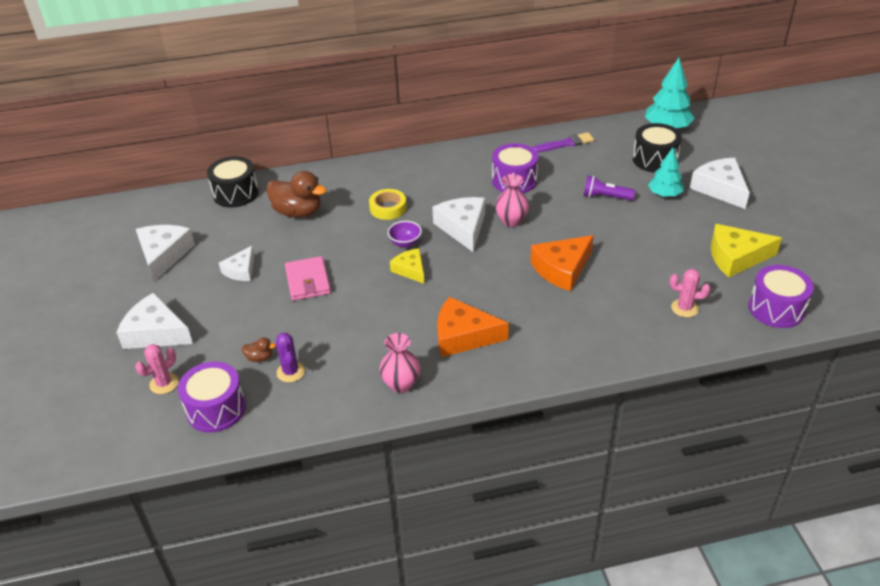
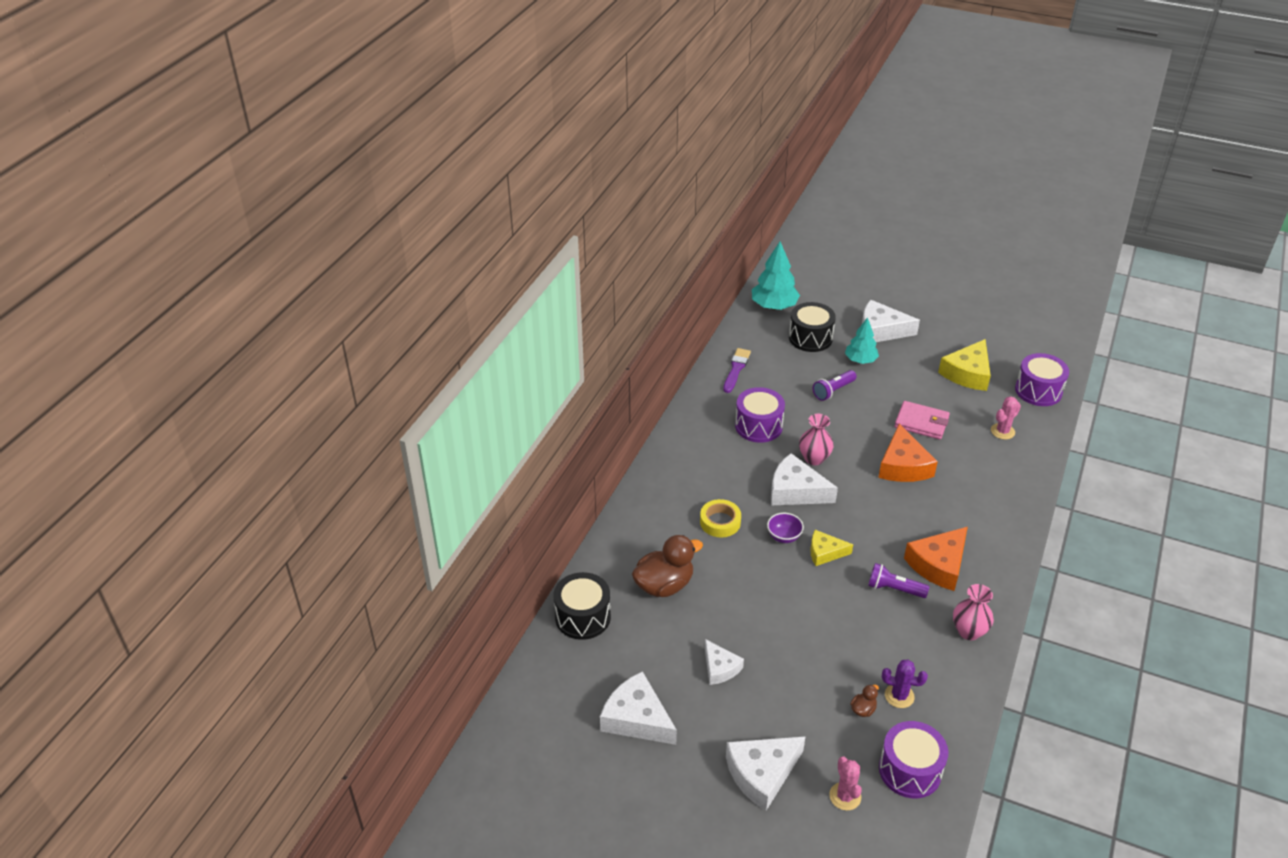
camera: 55 degrees left, 0 degrees up
pink wallet [285,256,331,301] -> pink wallet moved to [895,401,950,440]
none -> purple flashlight [868,563,929,598]

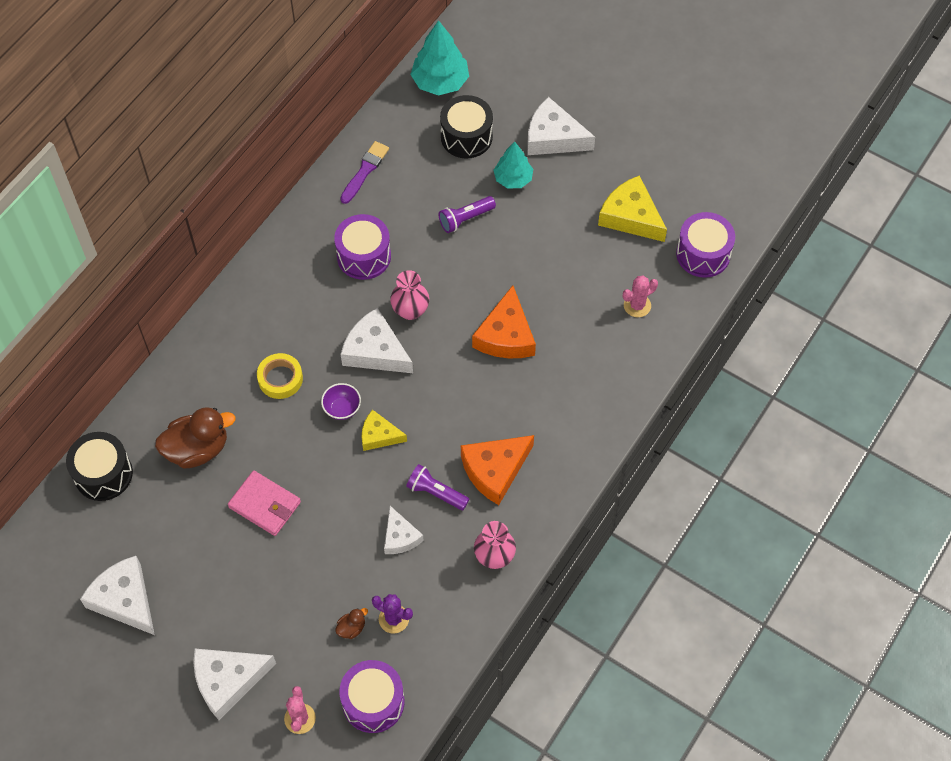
camera: 10 degrees right, 20 degrees up
white cheese [705,639,744,685] -> white cheese moved to [384,506,424,554]
pink wallet [895,401,950,440] -> pink wallet moved to [228,470,301,536]
yellow cheese [938,339,991,391] -> yellow cheese turned 90 degrees clockwise [598,176,667,242]

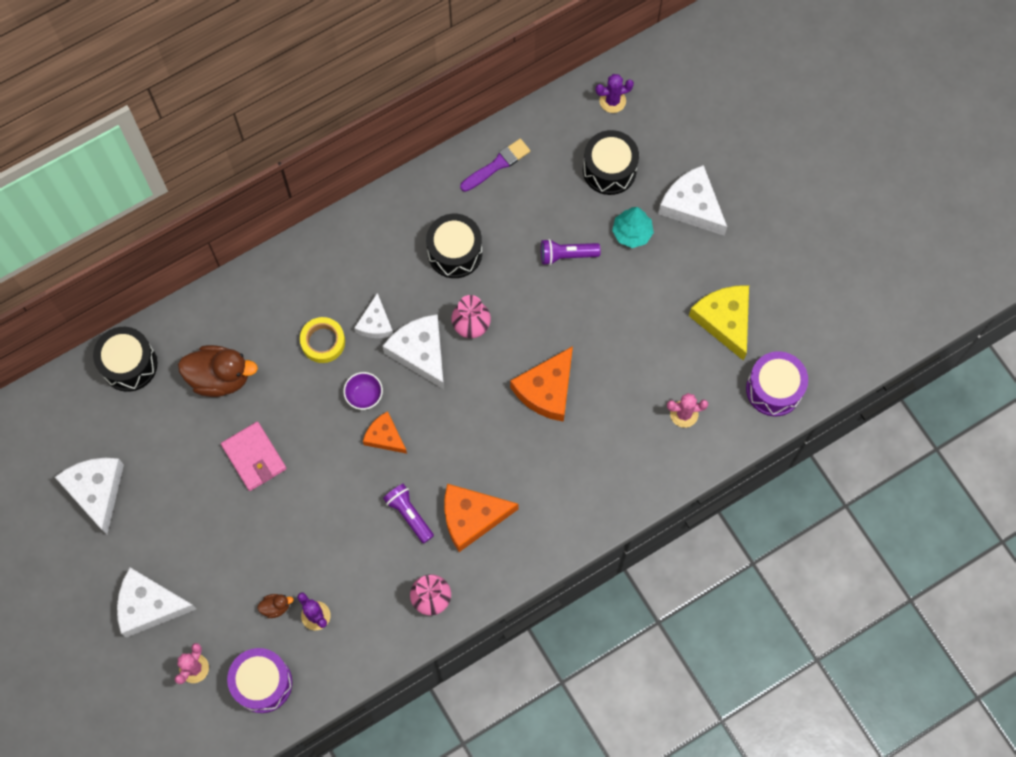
camera: 25 degrees right, 10 degrees up
purple drum [334,214,391,280] -> black drum [426,214,482,278]
yellow cheese [362,409,407,451] -> orange cheese [363,411,407,454]
white cheese [384,506,424,554] -> white cheese moved to [354,293,393,338]
turquoise tree [410,20,469,96] -> purple cactus [595,74,634,113]

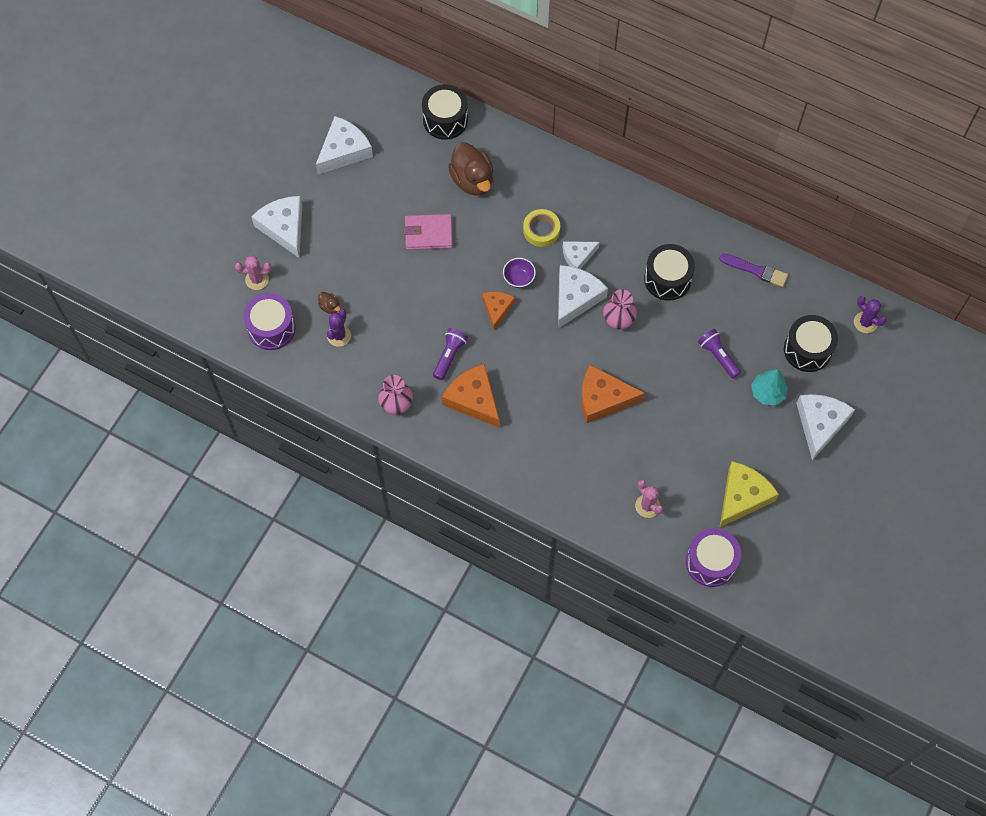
camera: 60 degrees right, 5 degrees down
pink wallet [221,422,287,491] -> pink wallet turned 60 degrees clockwise [404,214,453,250]

